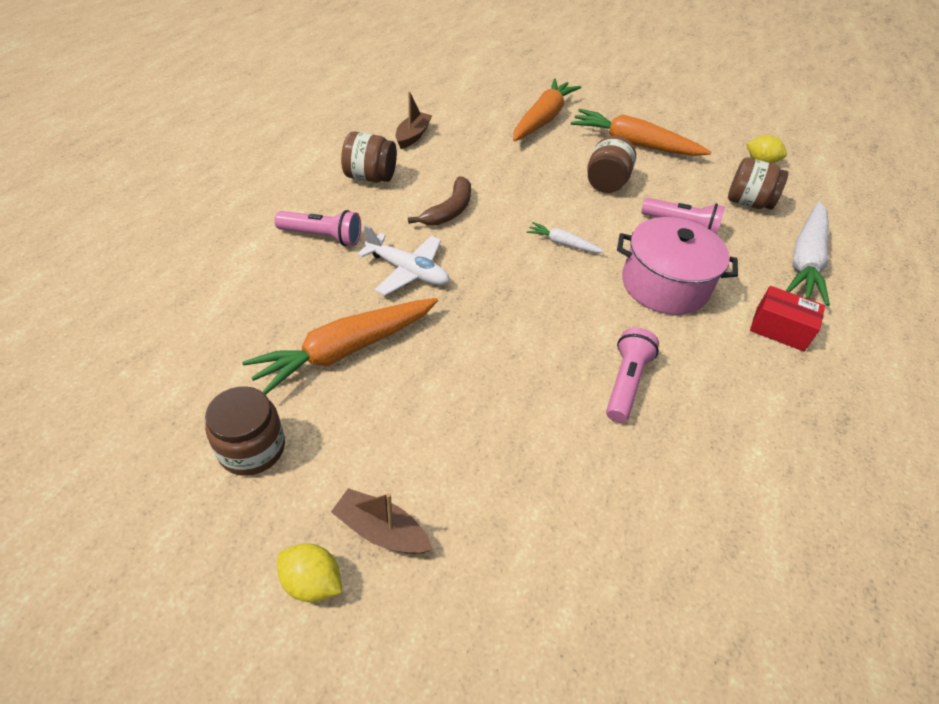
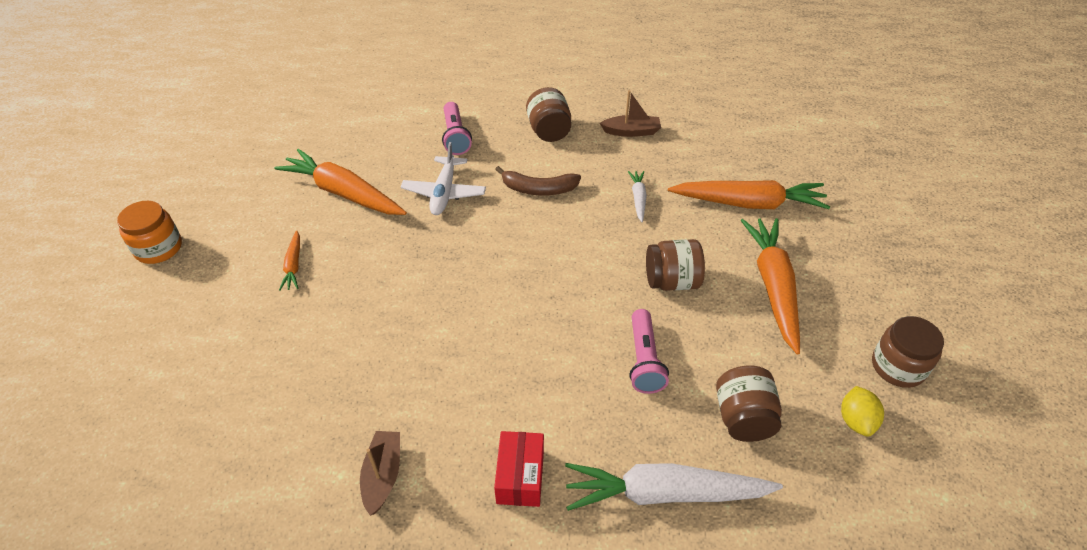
camera: 70 degrees right, 0 degrees up
brown jar [205,386,285,476] -> brown jar moved to [872,316,944,388]
yellow lemon [277,543,342,602] -> orange jar [117,201,182,264]
brown boat [331,488,433,554] -> brown boat moved to [360,431,400,516]
white carrot [527,222,605,253] -> white carrot moved to [628,171,647,222]
pink flashlight [606,327,659,423] -> none
pink pot [617,217,738,315] -> none
none -> orange carrot [279,231,300,291]

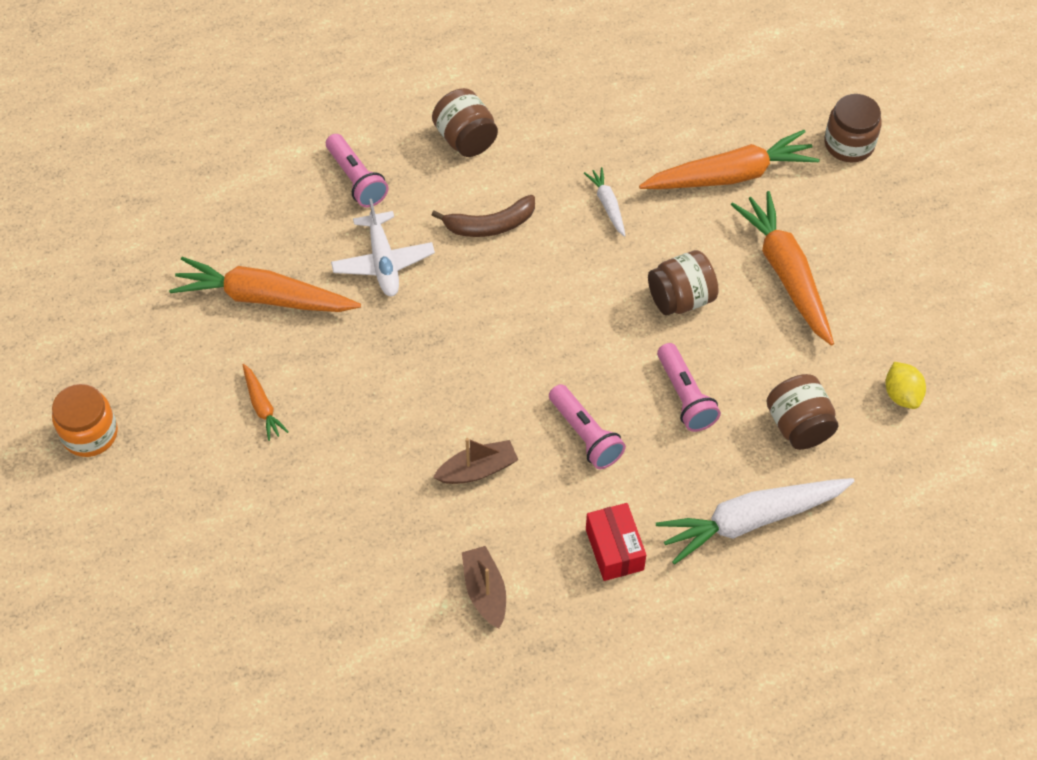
camera: 20 degrees left, 10 degrees up
brown boat [600,90,661,137] -> brown boat moved to [433,438,518,484]
brown jar [872,316,944,388] -> brown jar moved to [824,94,882,162]
none -> pink flashlight [549,384,626,469]

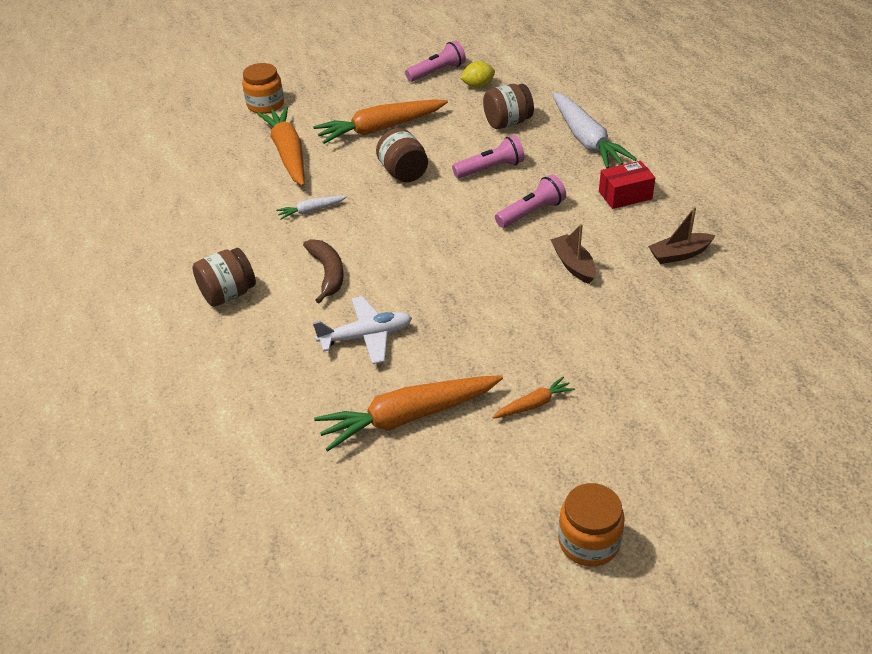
camera: 90 degrees left, 15 degrees down
orange carrot [169,257,361,312] -> orange carrot turned 60 degrees clockwise [314,375,503,451]
pink flashlight [326,134,388,207] -> pink flashlight moved to [405,41,466,82]
brown jar [824,94,882,162] -> orange jar [242,63,284,114]

